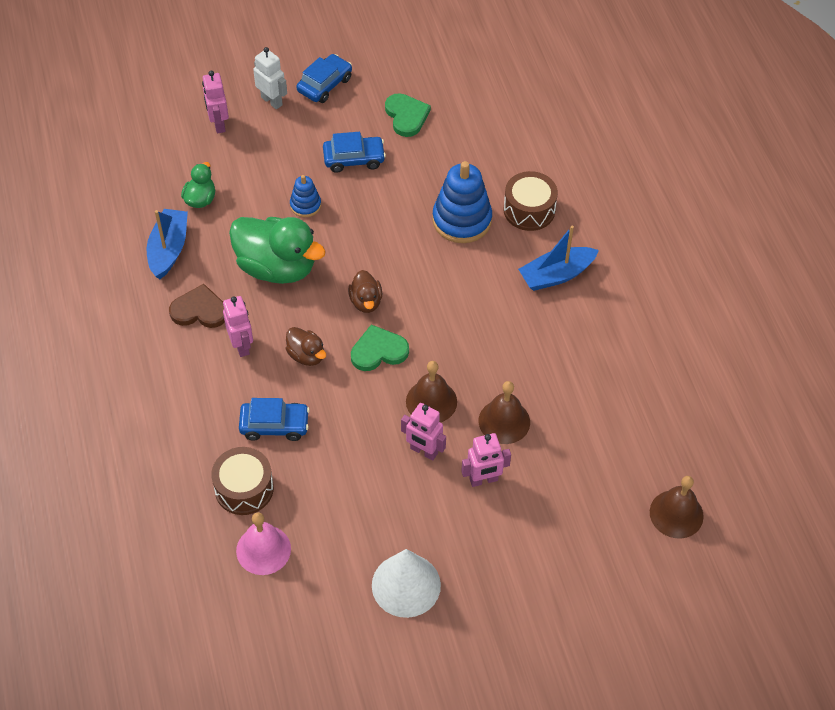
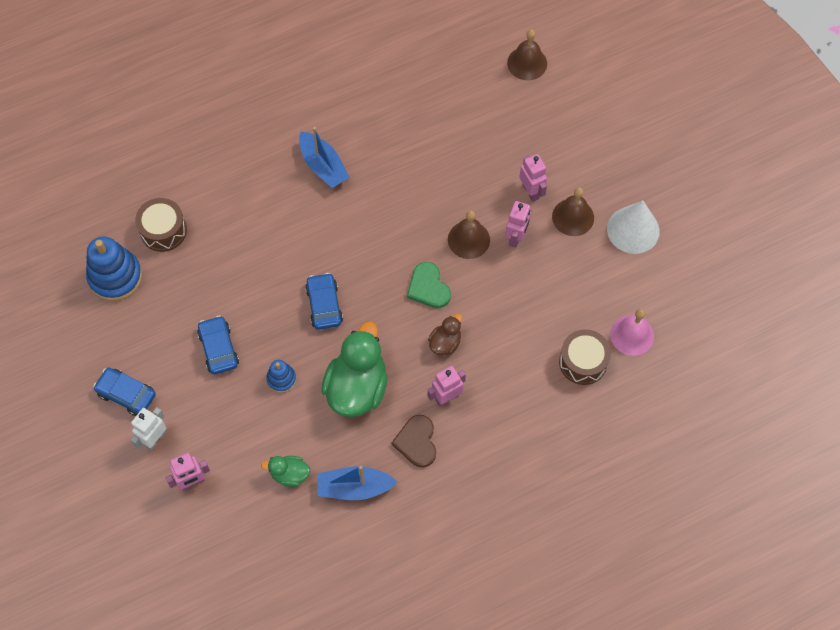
camera: 100 degrees left, 10 degrees up
blue car [239,398,310,441] -> blue car moved to [305,273,343,330]
brown duck [348,270,382,313] -> none
green heart [385,93,431,137] -> none
blue stacking toy [432,161,492,243] -> blue stacking toy moved to [86,236,142,301]
brown bell [479,381,530,444] -> brown bell moved to [552,187,594,236]
brown drum [504,171,558,231] -> brown drum moved to [135,198,187,252]

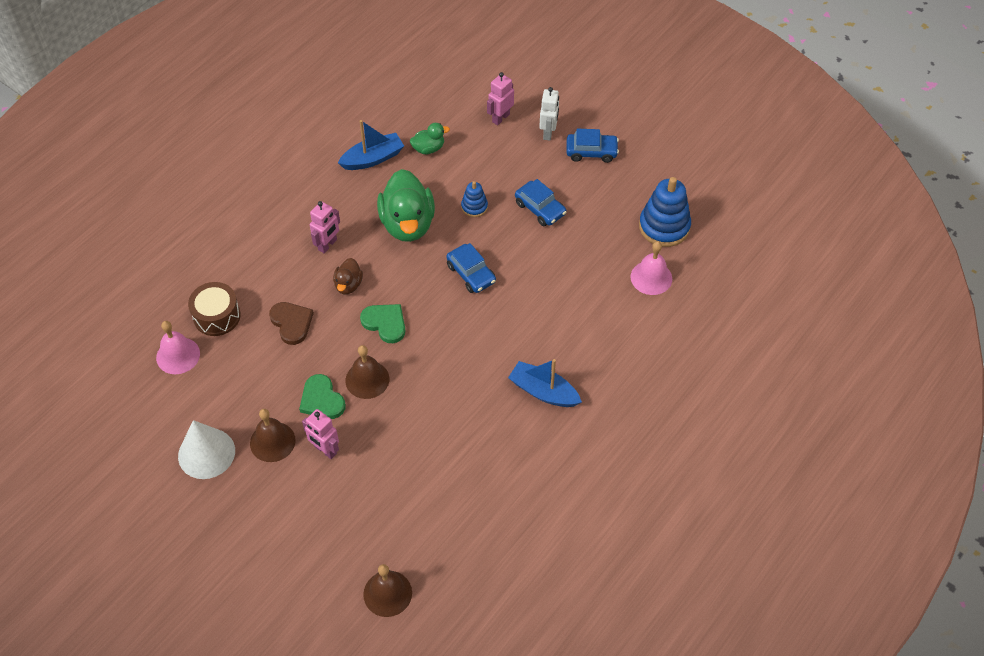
camera: 155 degrees right, 10 degrees down
brown drum [135,198,187,252] -> pink bell [631,241,672,295]
brown heart [392,415,436,468] -> brown heart moved to [269,302,314,345]
pink robot [505,201,531,247] -> green heart [299,374,346,419]

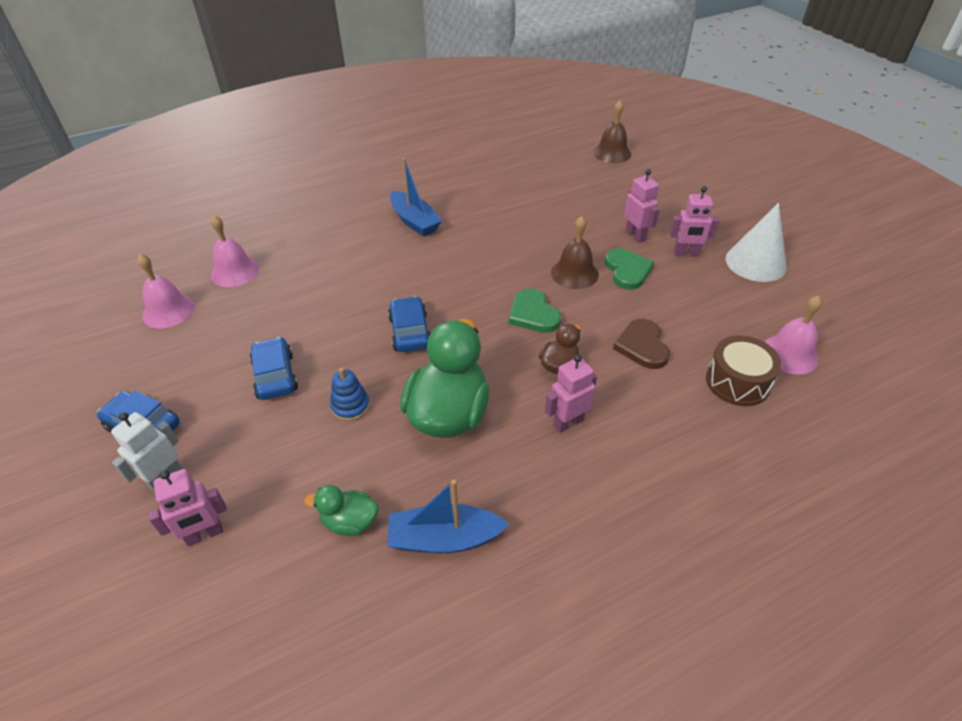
camera: 155 degrees left, 10 degrees down
brown bell [250,409,296,462] -> pink robot [670,186,719,257]
blue stacking toy [639,177,691,247] -> pink bell [137,253,195,329]

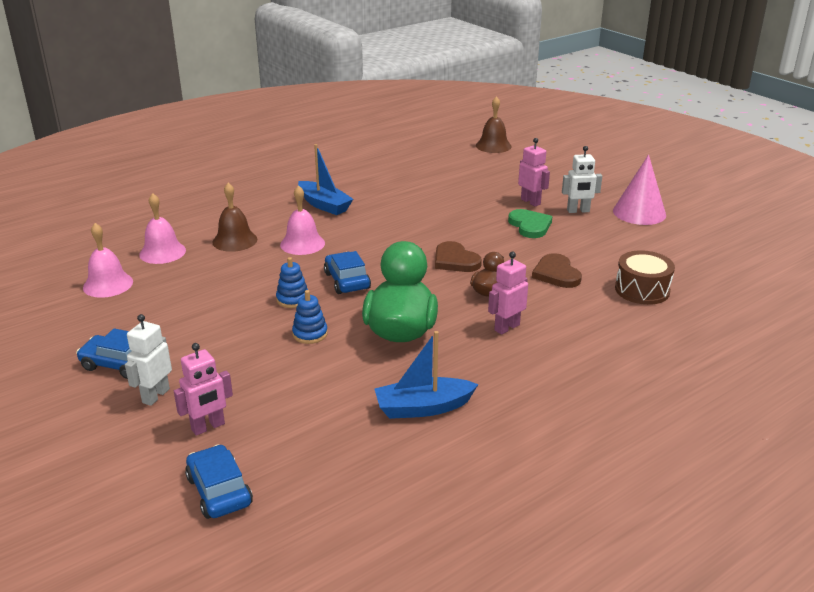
camera: 10 degrees left, 15 degrees down
blue car [250,337,298,400] -> blue car moved to [185,444,253,519]
green duck [304,485,378,536] -> none
green heart [509,289,561,333] -> brown heart [435,241,482,272]
brown bell [551,216,599,289] -> brown bell moved to [213,183,257,252]
pink robot [670,186,719,257] -> white robot [562,146,602,213]
white cone [726,203,786,282] -> pink cone [613,155,666,225]
pink bell [764,296,822,375] -> pink bell moved to [280,185,325,255]
none -> blue stacking toy [276,257,308,308]

